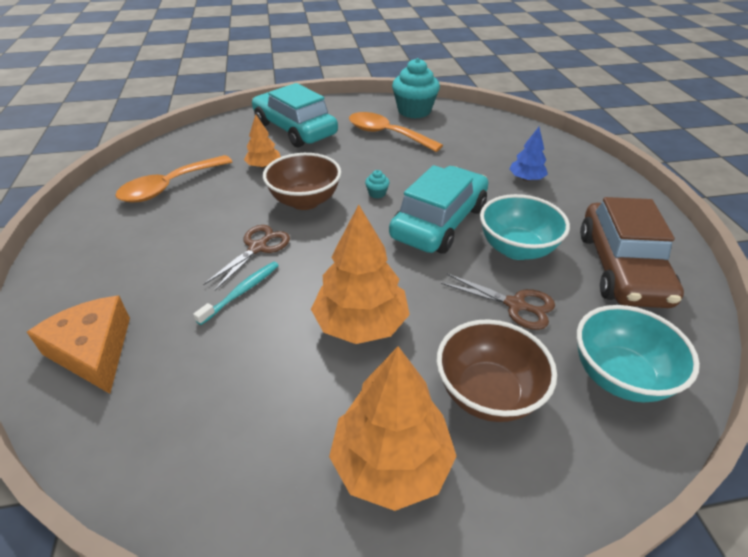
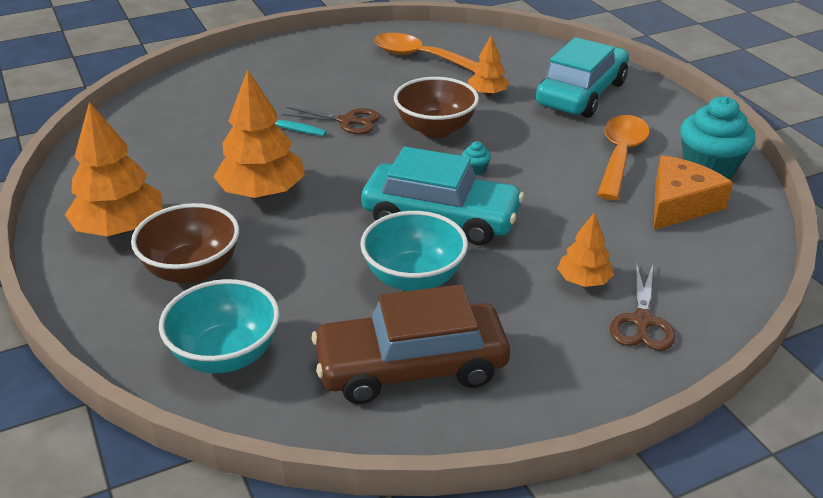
camera: 75 degrees right, 5 degrees down
orange cheese [27,295,130,394] -> orange cheese moved to [654,155,733,230]
brown scissors [441,274,555,330] -> brown scissors moved to [610,263,675,351]
blue tree [509,127,548,181] -> orange tree [557,213,614,287]

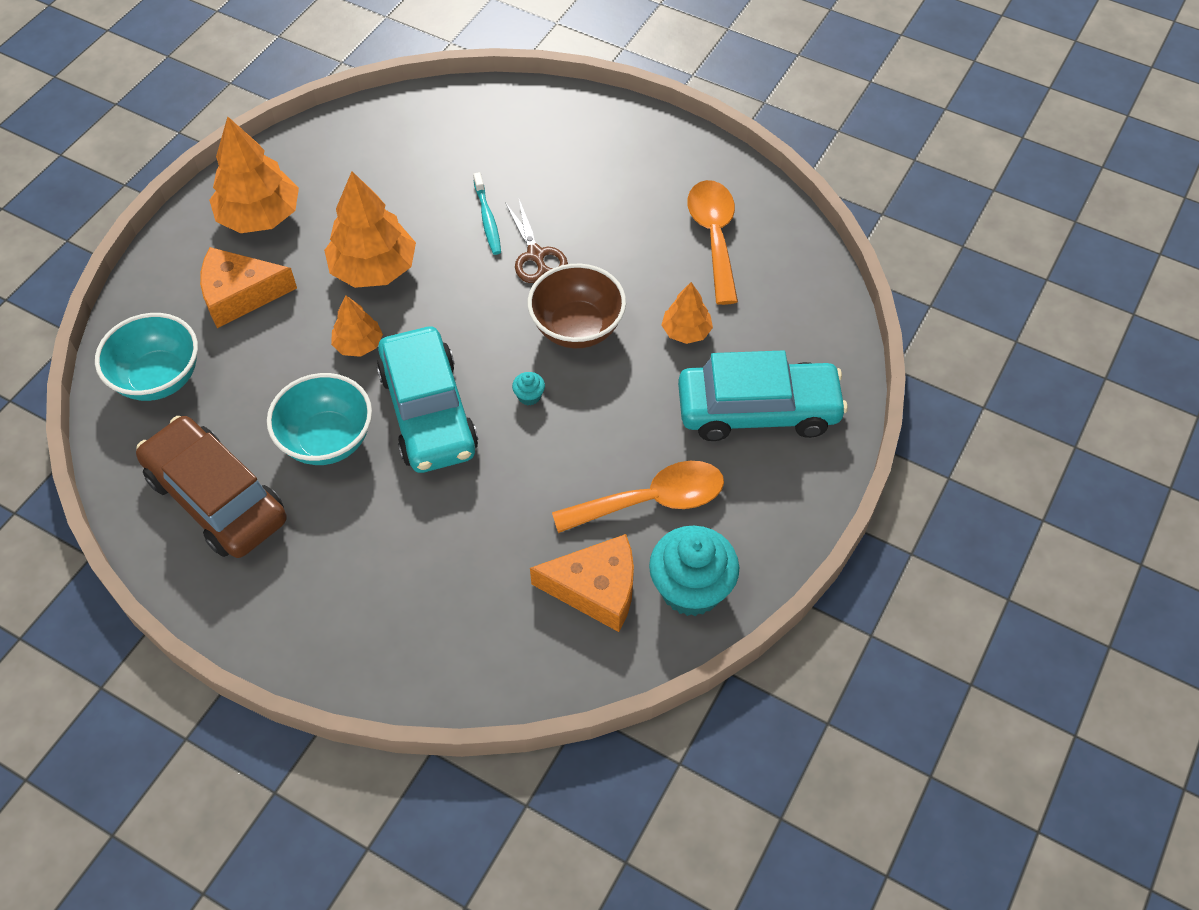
camera: 55 degrees right, 20 degrees up
brown bowl [131,203,239,284] -> orange cheese [200,247,297,328]
orange tree [557,213,614,287] -> orange tree moved to [331,296,383,357]
brown scissors [610,263,675,351] -> none

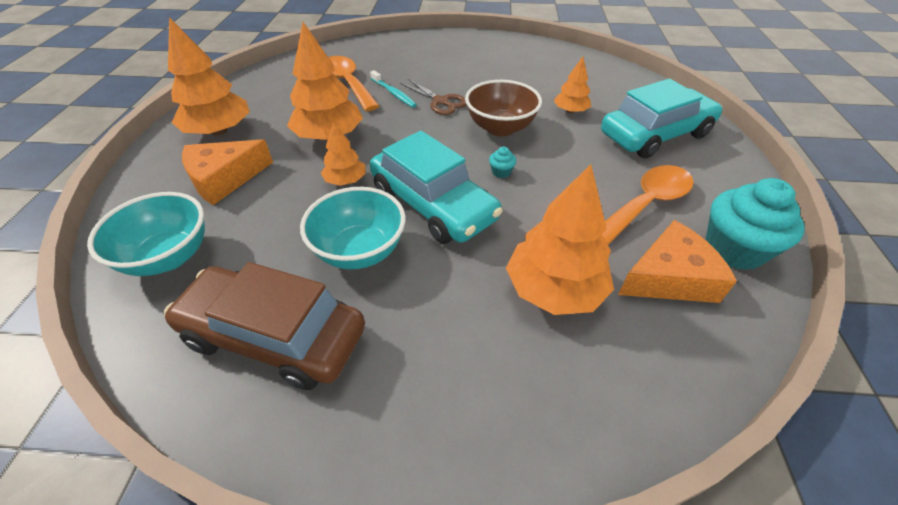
camera: 25 degrees left, 10 degrees down
orange spoon [687,180,738,305] -> orange spoon moved to [328,56,379,111]
none -> orange tree [506,164,614,315]

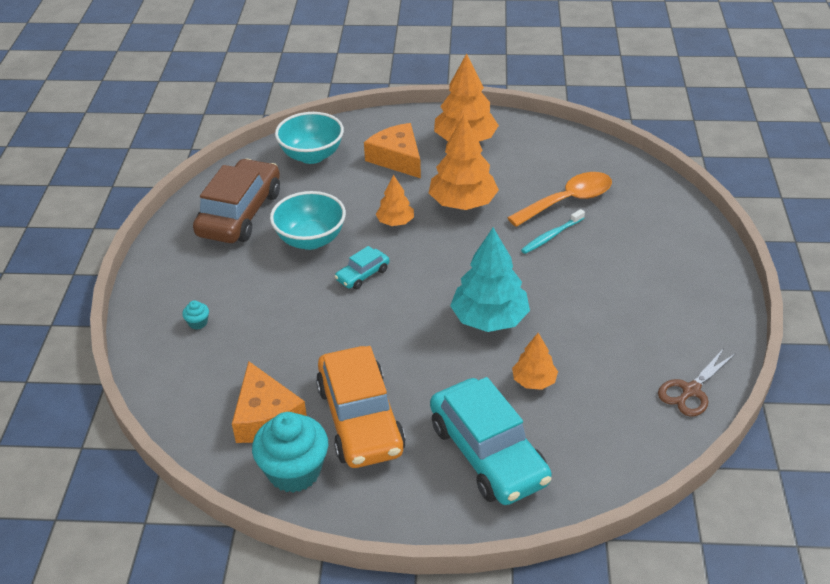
camera: 90 degrees right, 5 degrees down
turquoise car [370,131,502,244] -> turquoise car [335,246,389,289], size x0.46
brown scissors [400,79,467,115] -> brown scissors moved to [658,348,736,417]
brown bowl [465,80,542,136] -> turquoise tree [450,228,530,332]
turquoise cupcake [489,147,516,178] -> turquoise cupcake moved to [182,300,209,330]
orange tree [506,164,614,315] -> none
orange spoon [602,165,694,245] -> orange car [316,346,406,468]

